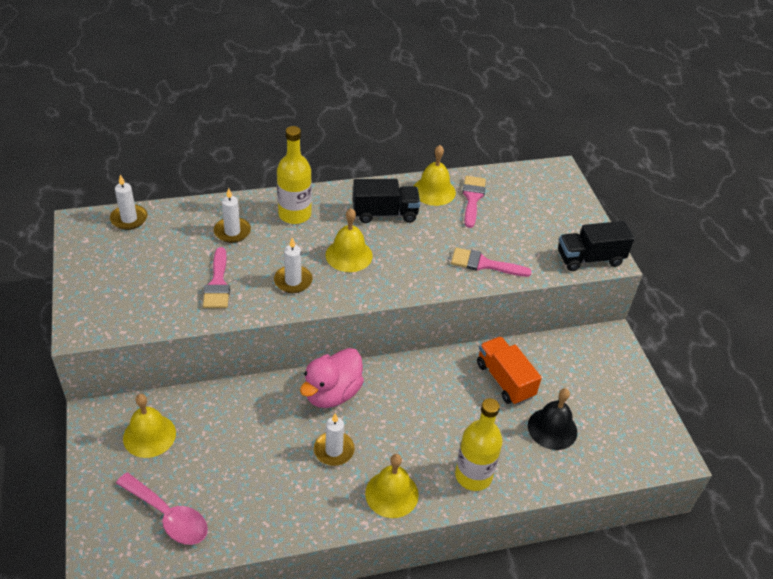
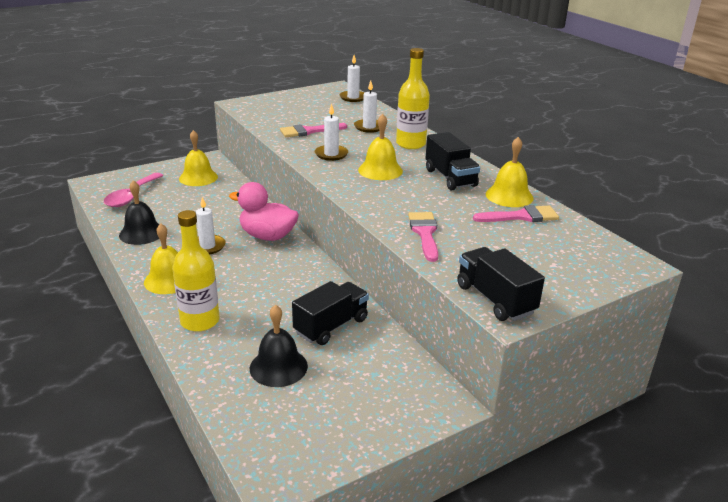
camera: 75 degrees right, 15 degrees down
orange truck [477,336,542,405] -> black truck [292,281,369,345]
none -> black bell [119,180,159,245]

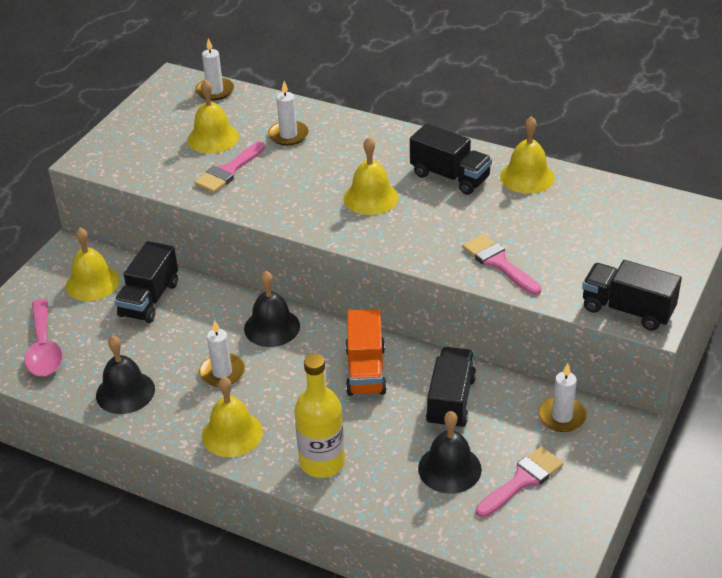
camera: 30 degrees left, 10 degrees up
pink duck [229,182,299,241] -> black bell [244,271,300,347]
white candle [315,103,348,161] -> white candle moved to [538,363,587,432]
yellow bottle [396,48,430,149] -> none
pink brush [473,205,559,222] -> pink brush moved to [476,446,563,518]
none -> black truck [114,241,178,323]
none -> yellow bell [187,79,239,153]
none -> orange truck [345,309,387,396]

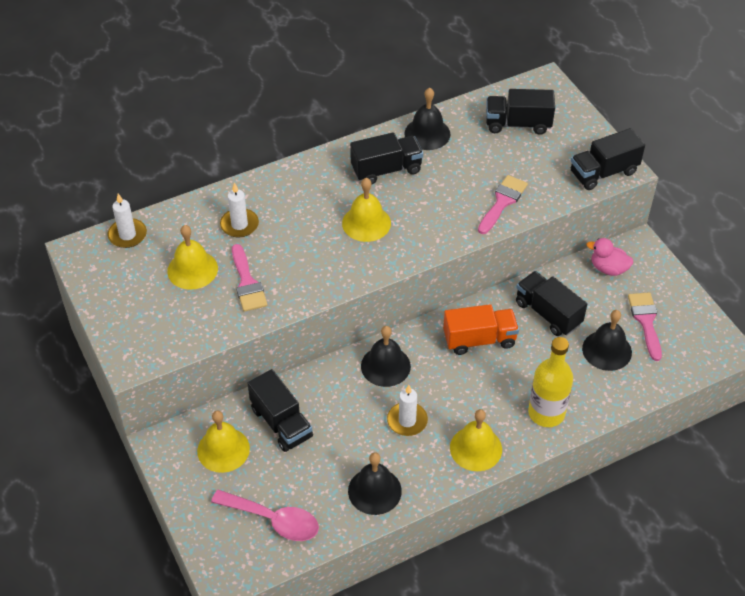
camera: 55 degrees left, 10 degrees up
orange truck [345,309,387,396] -> orange truck turned 45 degrees counterclockwise [443,304,519,355]
pink brush [463,234,541,295] -> pink brush turned 120 degrees clockwise [478,175,528,234]
yellow bell [500,116,555,194] -> black bell [404,88,450,150]
white candle [538,363,587,432] -> pink duck [586,238,633,276]
none -> black truck [486,89,555,135]

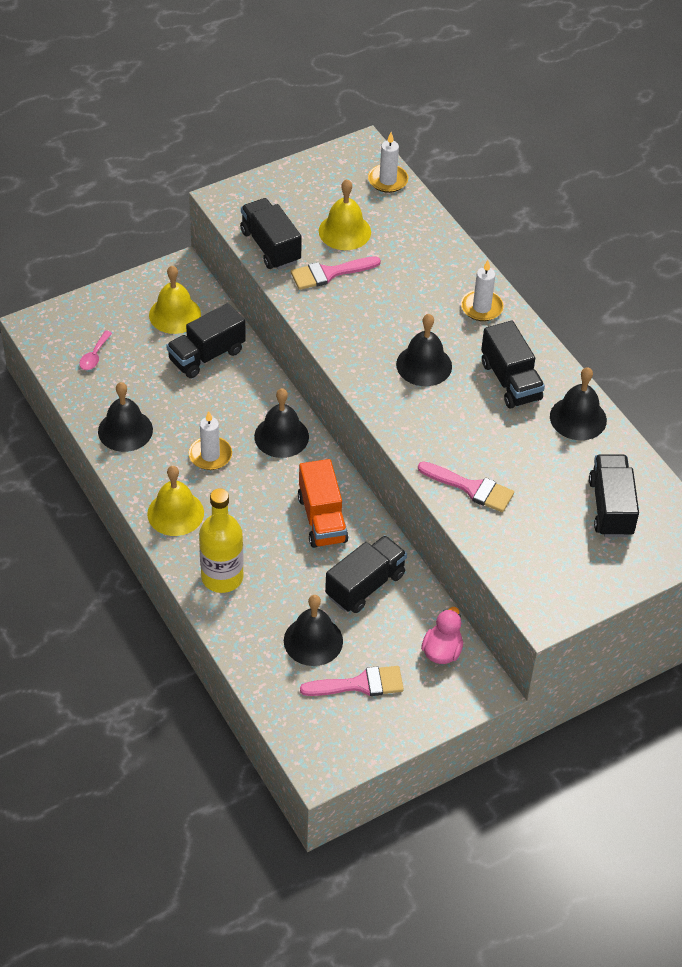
camera: 85 degrees right, 0 degrees up
pink spoon [211,489,319,541] -> pink spoon [79,331,112,370], size x0.52
white candle [220,183,259,238] -> white candle moved to [461,260,504,321]
yellow bell [342,178,391,242] -> black bell [396,314,452,386]
black truck [571,128,645,190] -> black truck moved to [240,198,302,270]

